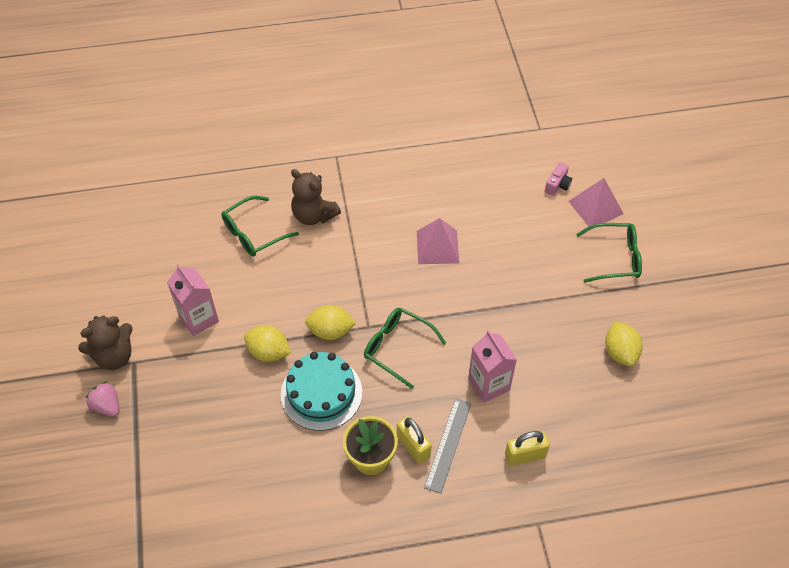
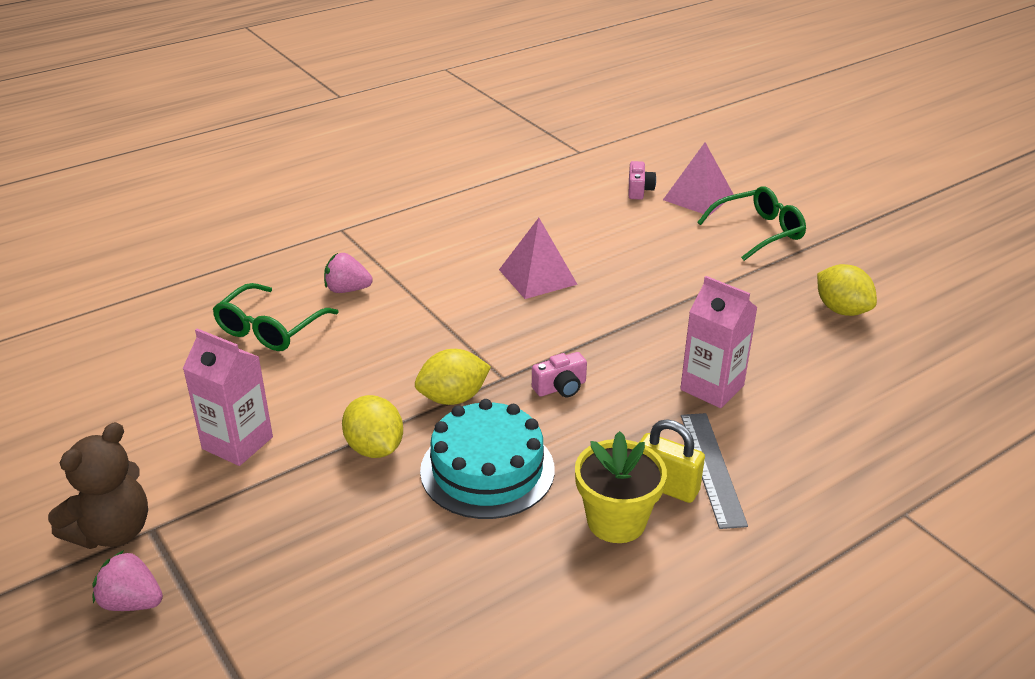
camera: 25 degrees left, 20 degrees down
yellow lemon [244,326,291,362] -> yellow lemon turned 60 degrees clockwise [342,395,403,458]
brown teddy bear [291,169,341,225] -> pink strawberry [324,253,373,293]
green glasses [364,308,446,389] -> pink camera [532,352,587,397]
yellow padlock [505,431,550,466] -> none

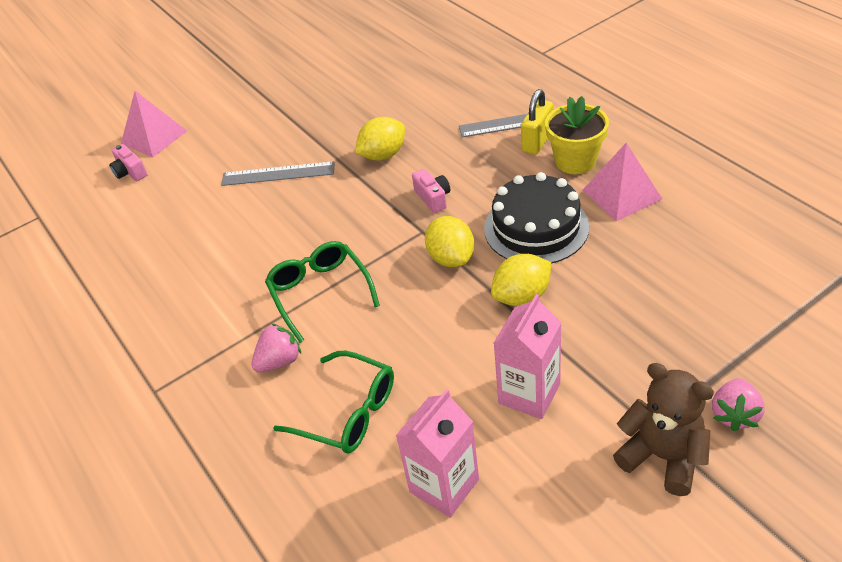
camera: 85 degrees left, 10 degrees up
pink strawberry [324,253,373,293] -> pink strawberry turned 135 degrees counterclockwise [251,323,301,372]
turquoise cake [420,399,555,519] -> black cake [484,172,589,264]
pink pyramid [499,218,578,299] -> pink pyramid moved to [583,143,662,221]
pink camera [629,161,656,200] -> pink camera turned 135 degrees counterclockwise [109,144,147,181]
pink carton [680,276,758,408] -> pink carton moved to [396,389,479,517]
green glasses [697,186,806,261] -> green glasses moved to [265,241,380,343]
yellow lemon [817,264,877,316] -> yellow lemon moved to [355,117,405,161]
none -> grey ruler [221,161,335,186]

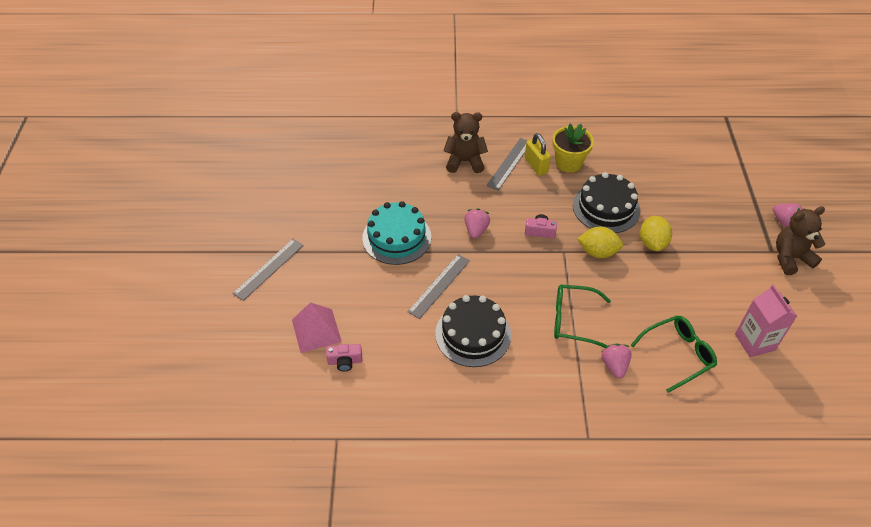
camera: 60 degrees left, 5 degrees up
yellow lemon [355,117,405,161] -> pink strawberry [464,208,490,239]
pink carton [494,294,562,419] -> none
pink pyramid [583,143,662,221] -> none
none -> grey ruler [233,239,304,301]
none -> turquoise cake [362,201,431,265]
none -> black cake [435,295,511,367]
none -> brown teddy bear [443,112,488,173]

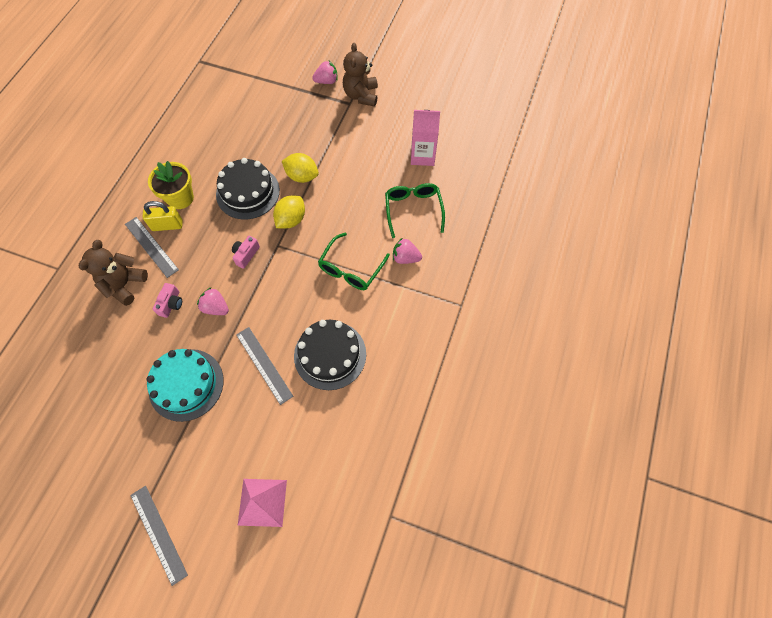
camera: 70 degrees left, 15 degrees up
pink camera [326,344,362,372] -> pink camera moved to [153,283,182,318]

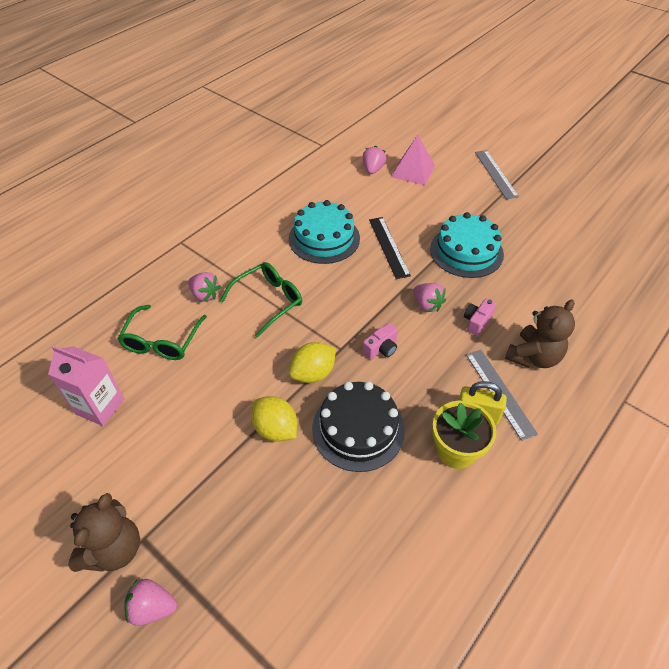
camera: 160 degrees left, 15 degrees down
grey ruler [236,327,293,405] -> black ruler [369,217,411,279]
black cake [294,320,366,390] -> turquoise cake [289,200,360,264]
none -> pink strawberry [363,146,387,174]

